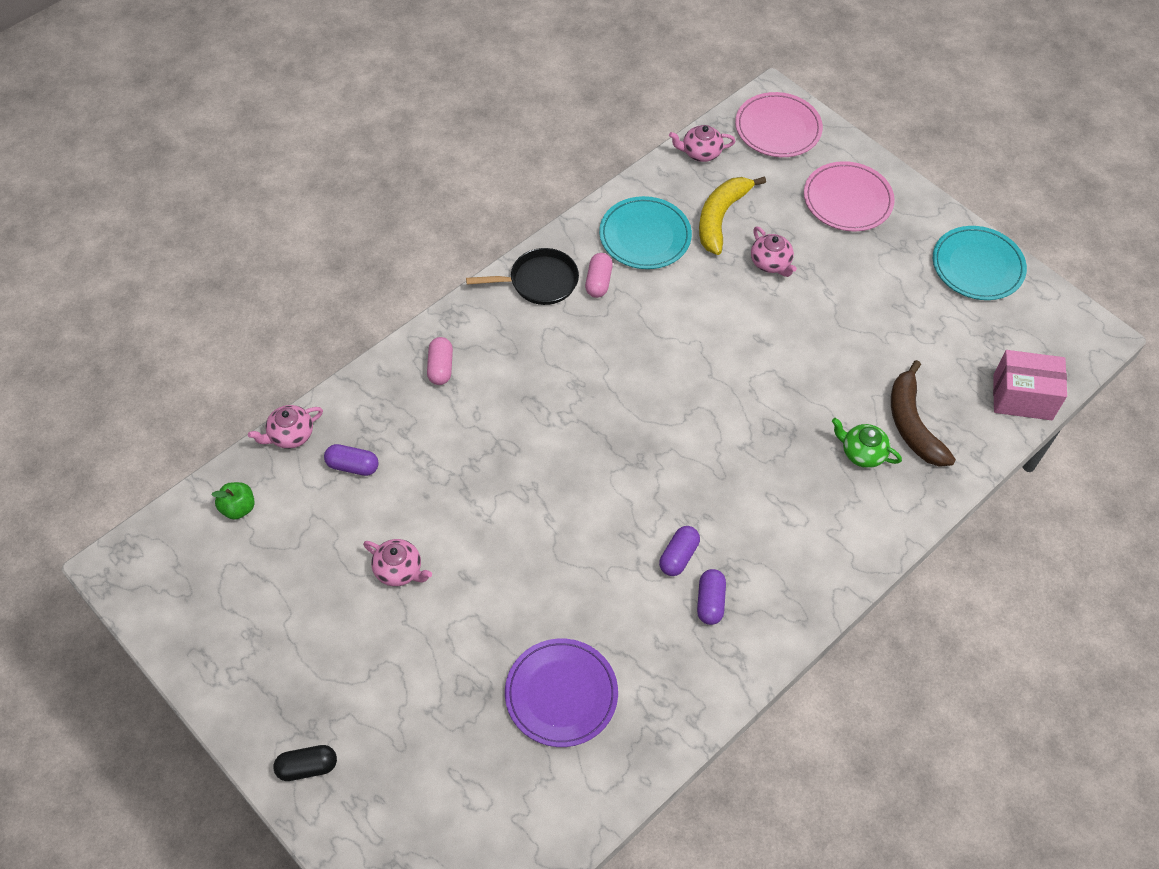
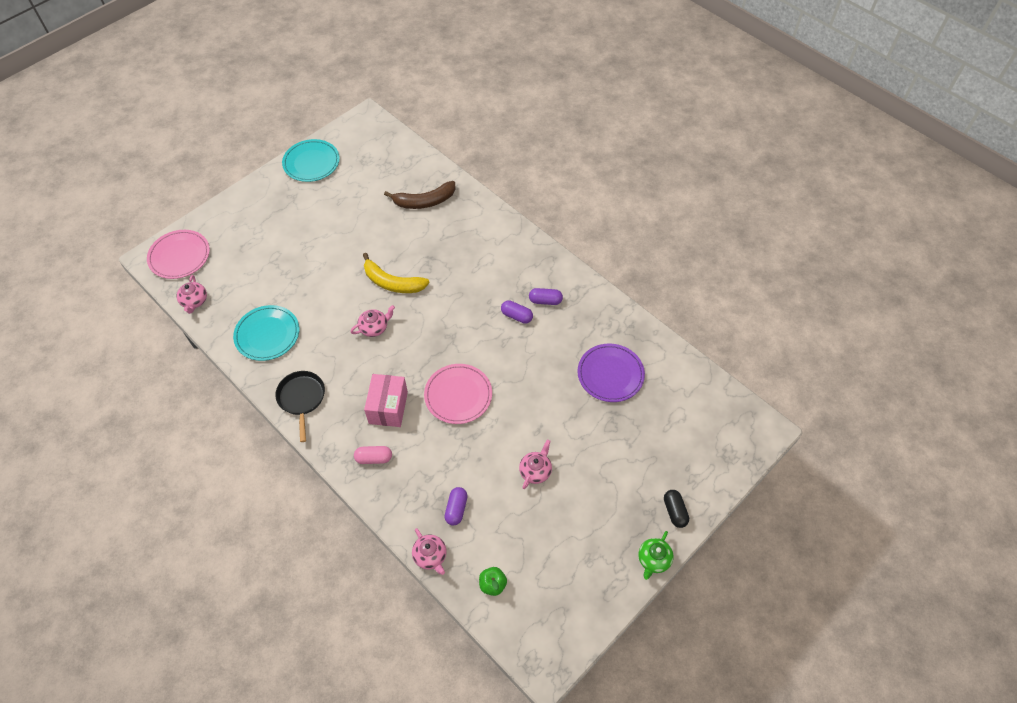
camera: 90 degrees left, 0 degrees up
pink capsule [585,253,613,298] -> none
yellow banana [699,176,766,255] -> yellow banana moved to [363,253,430,293]
pink teapot [751,227,797,277] -> pink teapot moved to [351,305,395,337]
pink plate [804,161,895,231] -> pink plate moved to [424,364,492,424]
green teapot [832,418,902,468] -> green teapot moved to [638,531,674,580]
pink box [993,350,1067,420] -> pink box moved to [364,374,408,427]

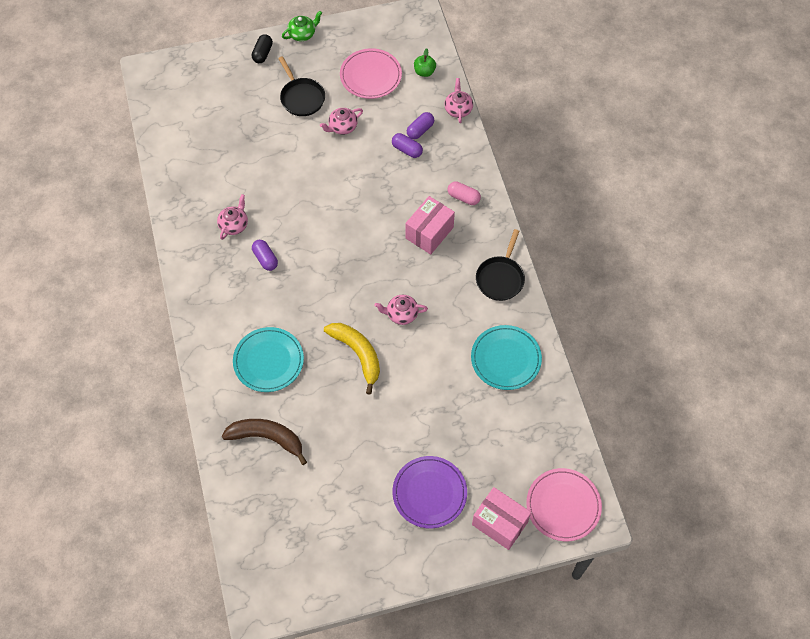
camera: 150 degrees left, 5 degrees up
pink teapot [177,275,207,314] -> pink teapot moved to [217,194,248,240]
turquoise plate [282,139,340,182] -> turquoise plate moved to [233,327,304,392]
pink plate [424,364,492,424] -> pink plate moved to [340,48,402,99]
purple capsule [529,288,563,305] -> purple capsule moved to [392,133,423,158]
purple plate [577,344,645,402] -> purple plate moved to [392,456,467,528]
none -> black pan [278,56,325,116]
none -> pink box [472,487,531,550]

